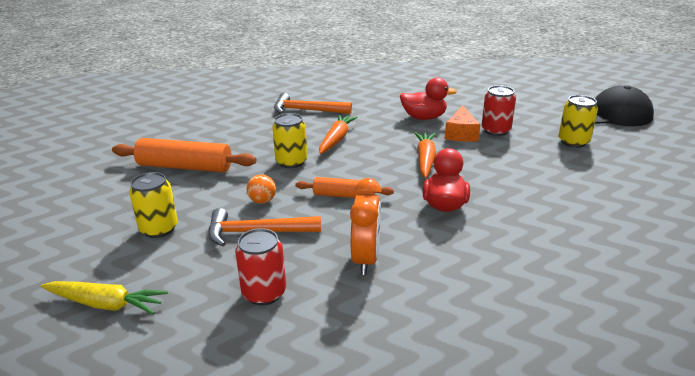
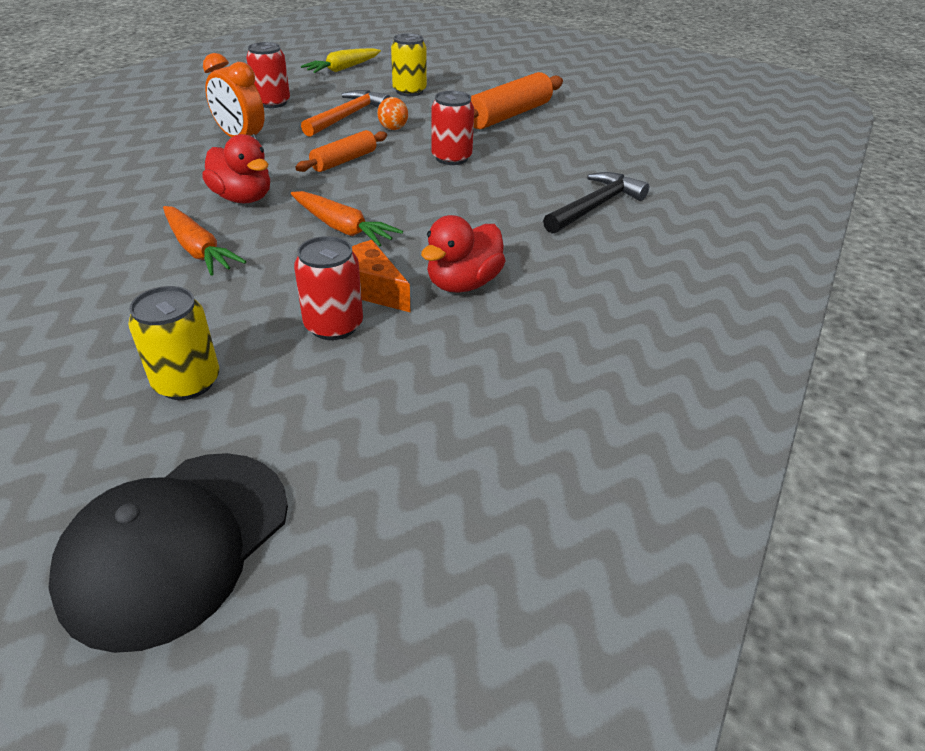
camera: 120 degrees right, 10 degrees up
yellow can [272,113,307,168] -> red can [431,91,474,165]
orange hammer [274,93,352,114] -> black hammer [543,172,649,234]
orange carrot [319,114,358,154] -> orange carrot moved to [163,206,246,276]

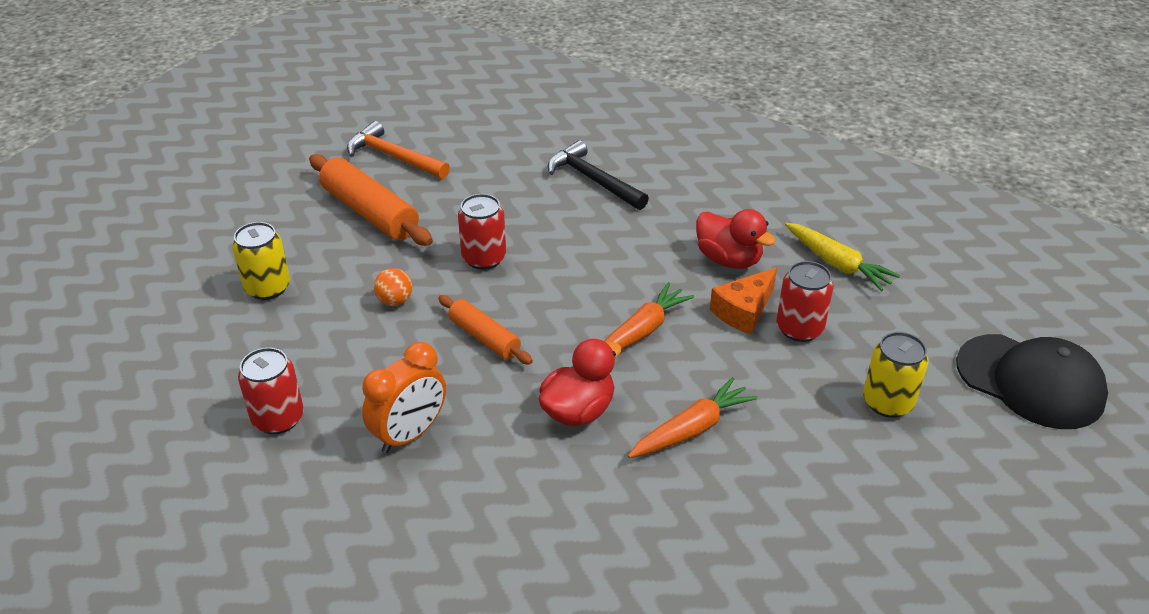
camera: 85 degrees left, 0 degrees up
yellow carrot [301,48,381,73] -> yellow carrot moved to [785,223,900,291]
orange hammer [301,90,390,137] -> orange hammer moved to [347,121,450,179]

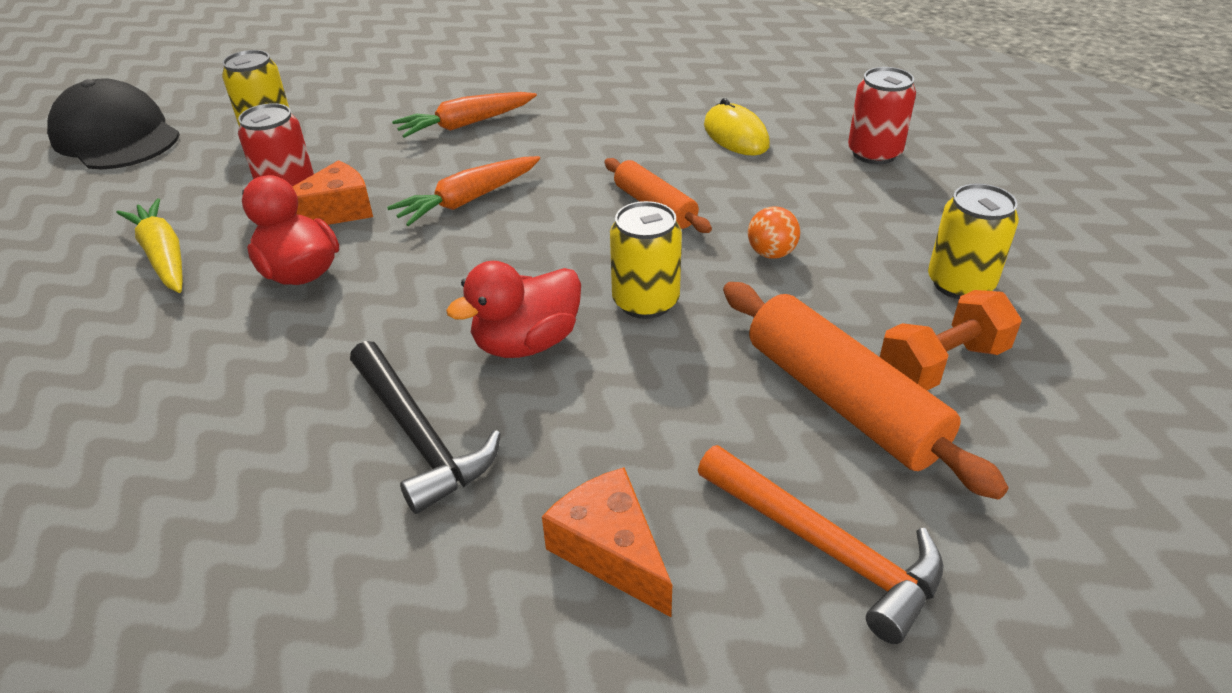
camera: 170 degrees left, 0 degrees up
orange clock [362,342,446,453] -> yellow mouse [704,98,770,156]
red can [458,194,506,270] -> yellow can [610,201,682,319]
red duck [538,339,622,426] -> red duck moved to [446,261,581,358]
none -> orange cheese [542,467,672,617]
none -> orange dumbbell [880,290,1022,391]

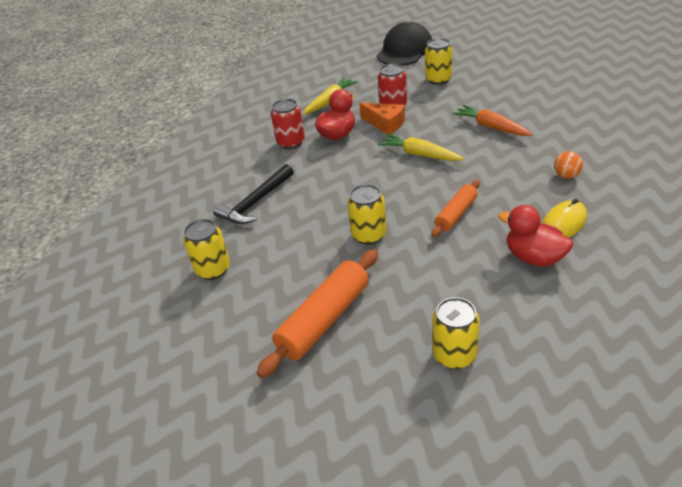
camera: 75 degrees right, 0 degrees up
orange carrot [387,156,540,226] -> yellow carrot [378,134,464,161]
red duck [446,261,581,358] -> red duck moved to [498,205,573,267]
orange cheese [542,467,672,617] -> yellow can [183,219,230,280]
orange hammer [698,445,944,644] -> none
orange ball [748,206,800,259] -> orange ball moved to [554,151,583,179]
red can [848,67,916,164] -> red can moved to [271,99,305,149]
orange dumbbell [880,290,1022,391] -> none

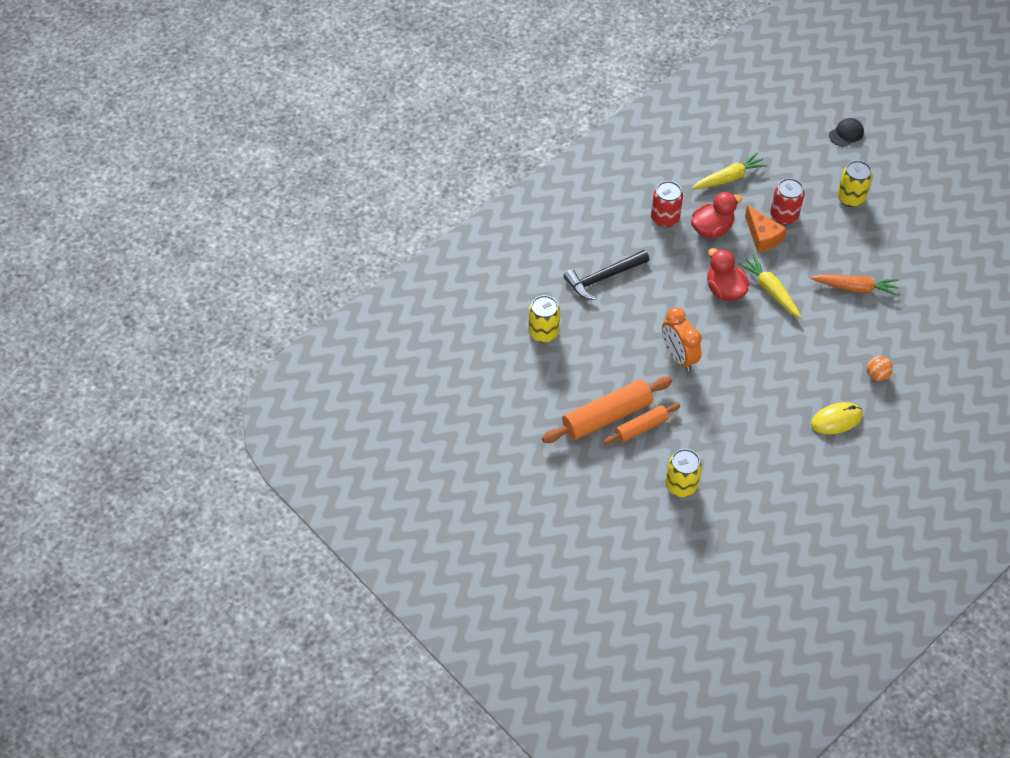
camera: 20 degrees right, 15 degrees up
yellow can [347,184,387,245] -> orange clock [662,307,702,371]
black cap [377,22,432,66] -> black cap [829,118,864,146], size x0.47
orange rolling pin [431,180,480,237] -> orange rolling pin moved to [603,403,680,445]
orange carrot [452,105,533,136] -> orange carrot turned 120 degrees clockwise [810,275,899,296]
red duck [498,205,573,267] -> red duck moved to [707,248,749,301]

